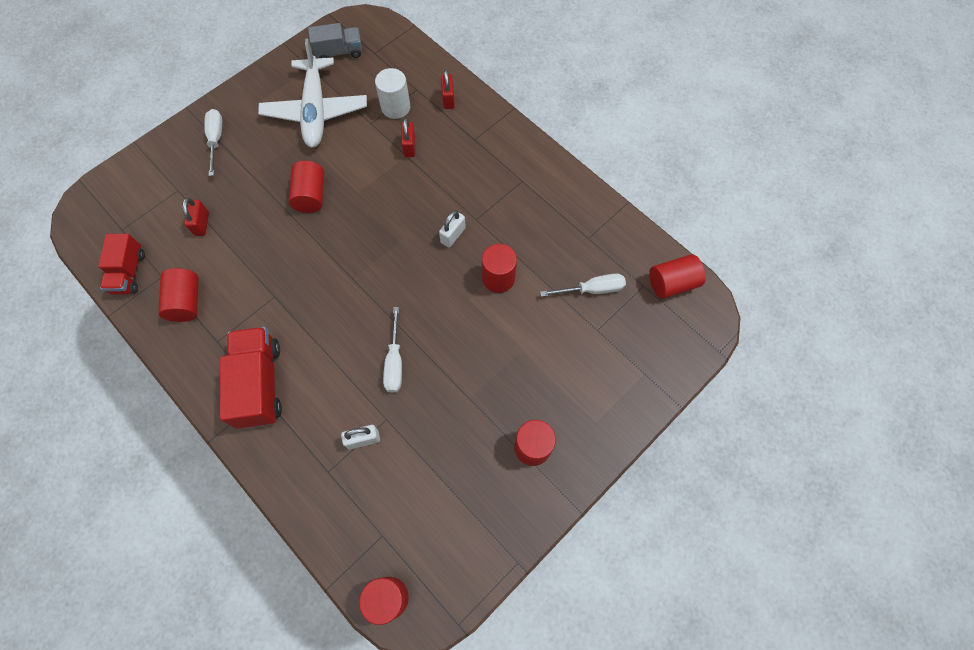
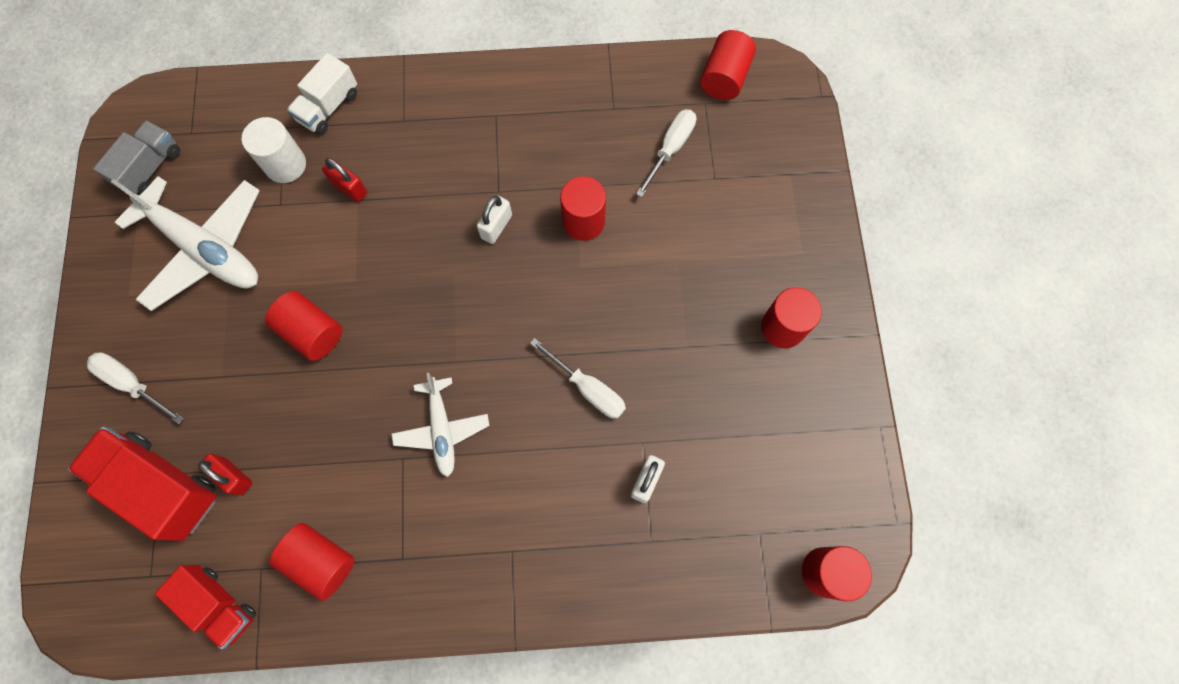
camera: 50 degrees left, 5 degrees up
red truck [219,327,282,429] -> red truck moved to [68,427,216,541]
white padlock [439,210,466,247] -> white padlock turned 45 degrees clockwise [477,196,512,244]
red padlock [441,69,455,109] -> white truck [287,53,357,134]
none -> white plane [391,373,490,477]

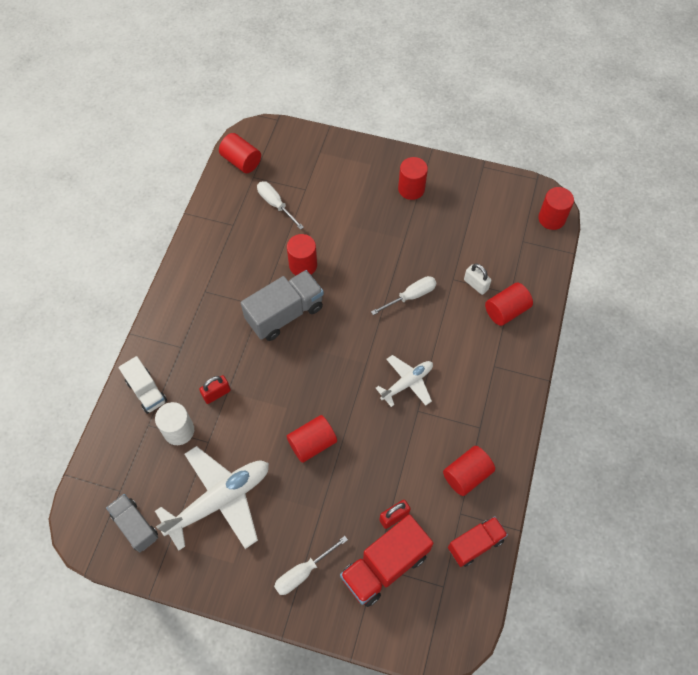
camera: 70 degrees left, 10 degrees down
white plane [391,373,490,477] -> white plane turned 45 degrees counterclockwise [376,355,433,407]
white padlock [477,196,512,244] -> grey truck [241,270,324,341]
none -> red cylinder [485,283,533,326]

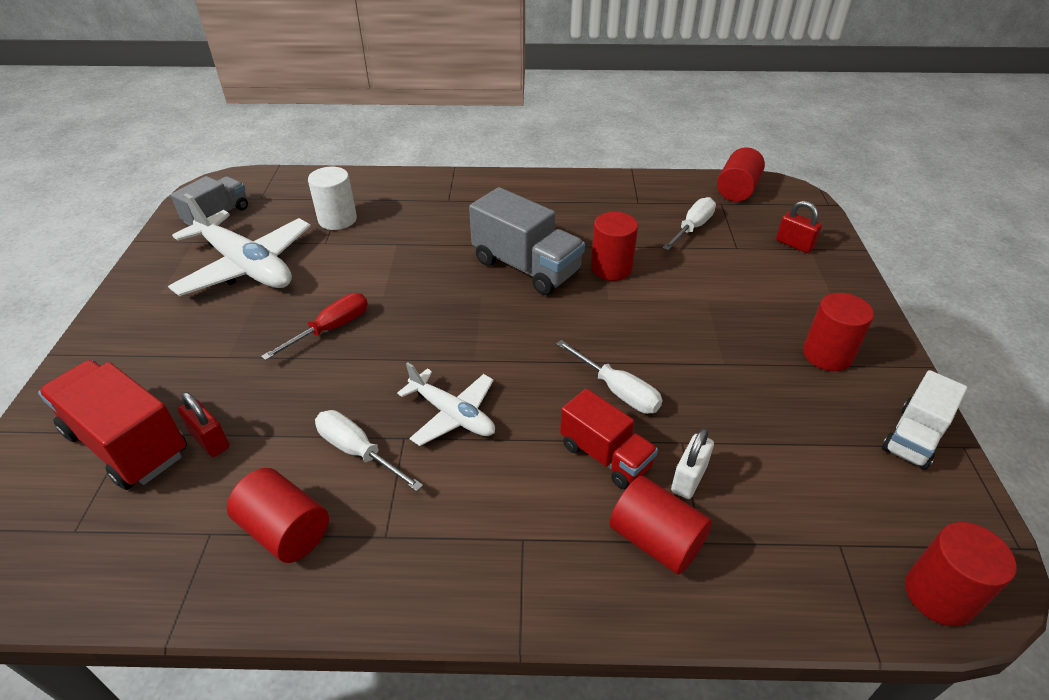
camera: 75 degrees right, 20 degrees down
white truck [119,356,167,414] -> white truck moved to [882,370,968,470]
red padlock [199,375,231,404] -> red padlock moved to [776,201,822,253]
white screwdriver [274,536,348,595] -> white screwdriver moved to [315,410,423,492]
red cylinder [287,415,337,463] -> red screwdriver [261,293,368,361]
red truck [448,516,508,567] -> red truck moved to [560,388,658,489]

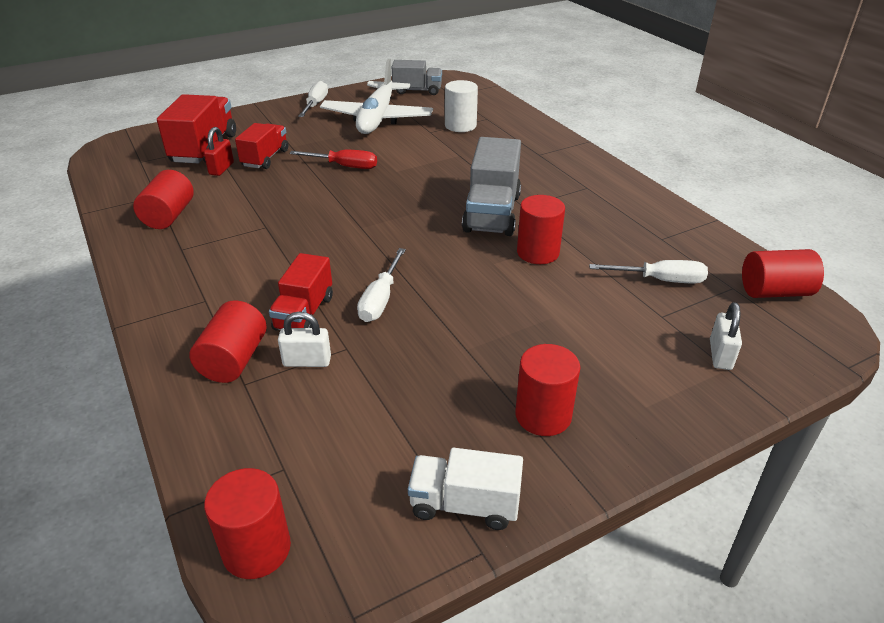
camera: 60 degrees right, 5 degrees down
white screwdriver [315,410,423,492] -> white screwdriver moved to [298,81,328,117]
white plane [397,362,495,446] -> none
red padlock [776,201,822,253] -> white padlock [710,302,742,370]
none -> red truck [235,123,289,169]

